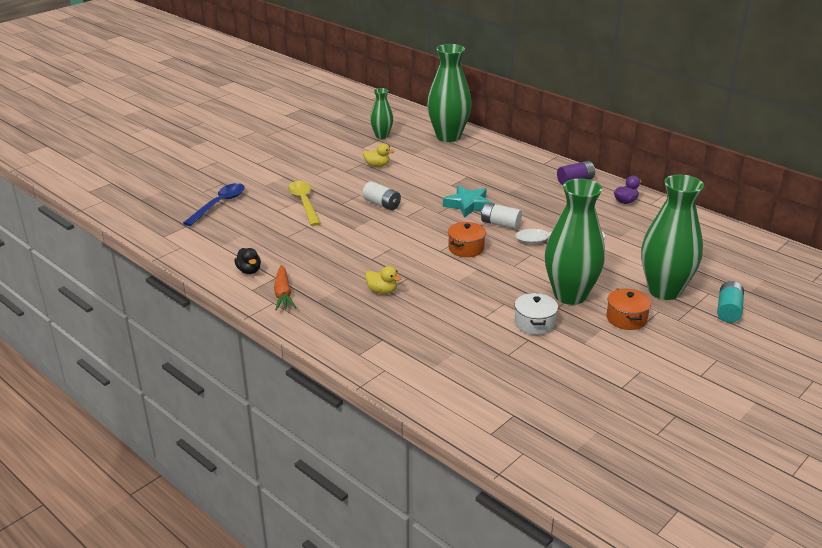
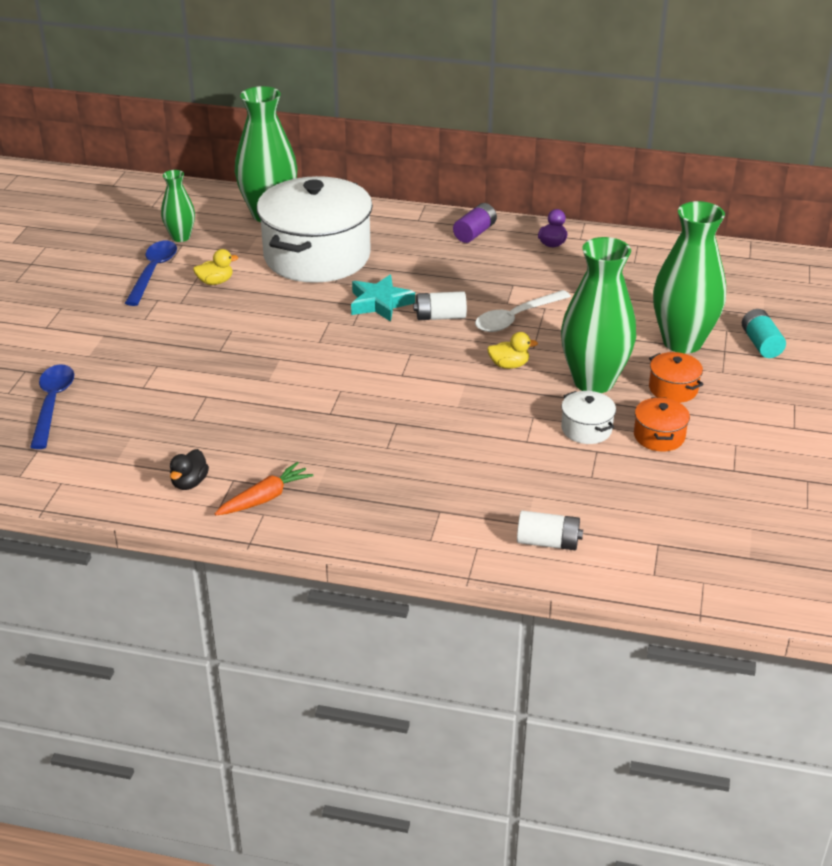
camera: 30 degrees left, 5 degrees up
black duck [234,248,261,274] -> black duck turned 75 degrees clockwise [170,449,209,490]
orange carrot [274,265,296,310] -> orange carrot turned 90 degrees counterclockwise [215,462,314,515]
yellow spoon [288,181,321,226] -> none
white battery [362,181,401,210] -> white battery moved to [517,511,583,550]
yellow duck [365,266,402,294] -> yellow duck moved to [487,332,538,369]
orange pot [448,222,486,257] -> orange pot moved to [634,397,690,451]
none -> blue spoon [125,241,177,306]
none -> white pot [257,176,373,283]

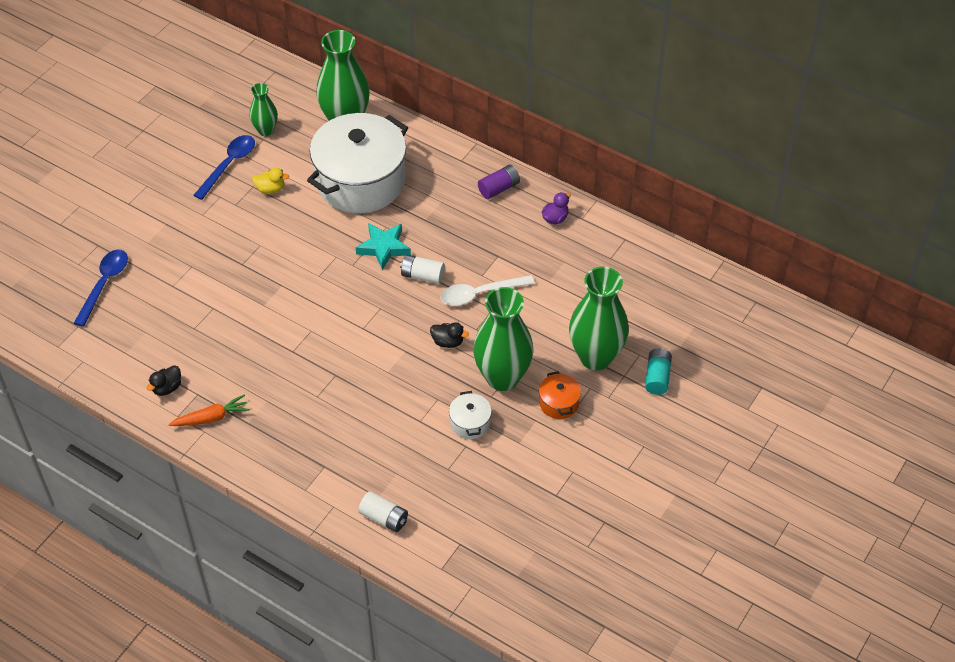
camera: 20 degrees right, 15 degrees up
yellow duck [487,332,538,369] -> black duck [430,322,469,348]
orange pot [634,397,690,451] -> none

